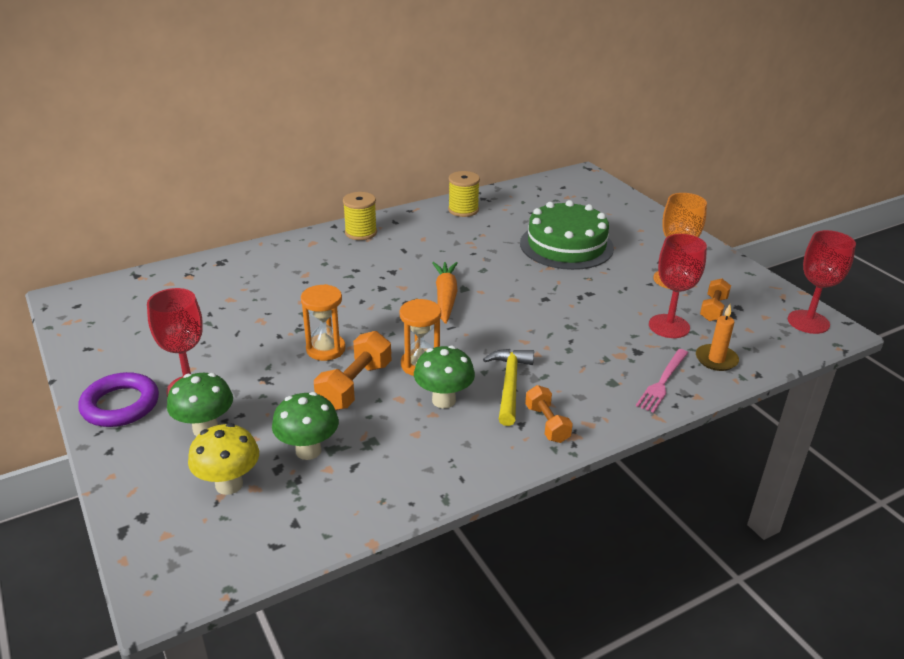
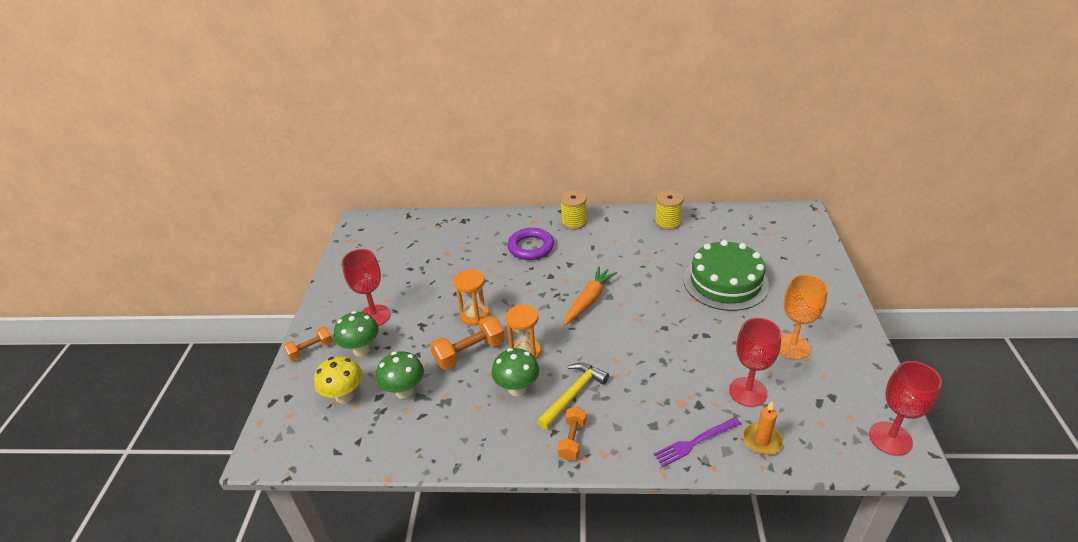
camera: 35 degrees right, 5 degrees up
purple ring [78,372,159,427] -> purple ring moved to [507,228,554,260]
pink fork [636,349,688,413] -> purple fork [654,417,741,467]
orange dumbbell [700,278,731,321] -> orange dumbbell moved to [284,327,333,361]

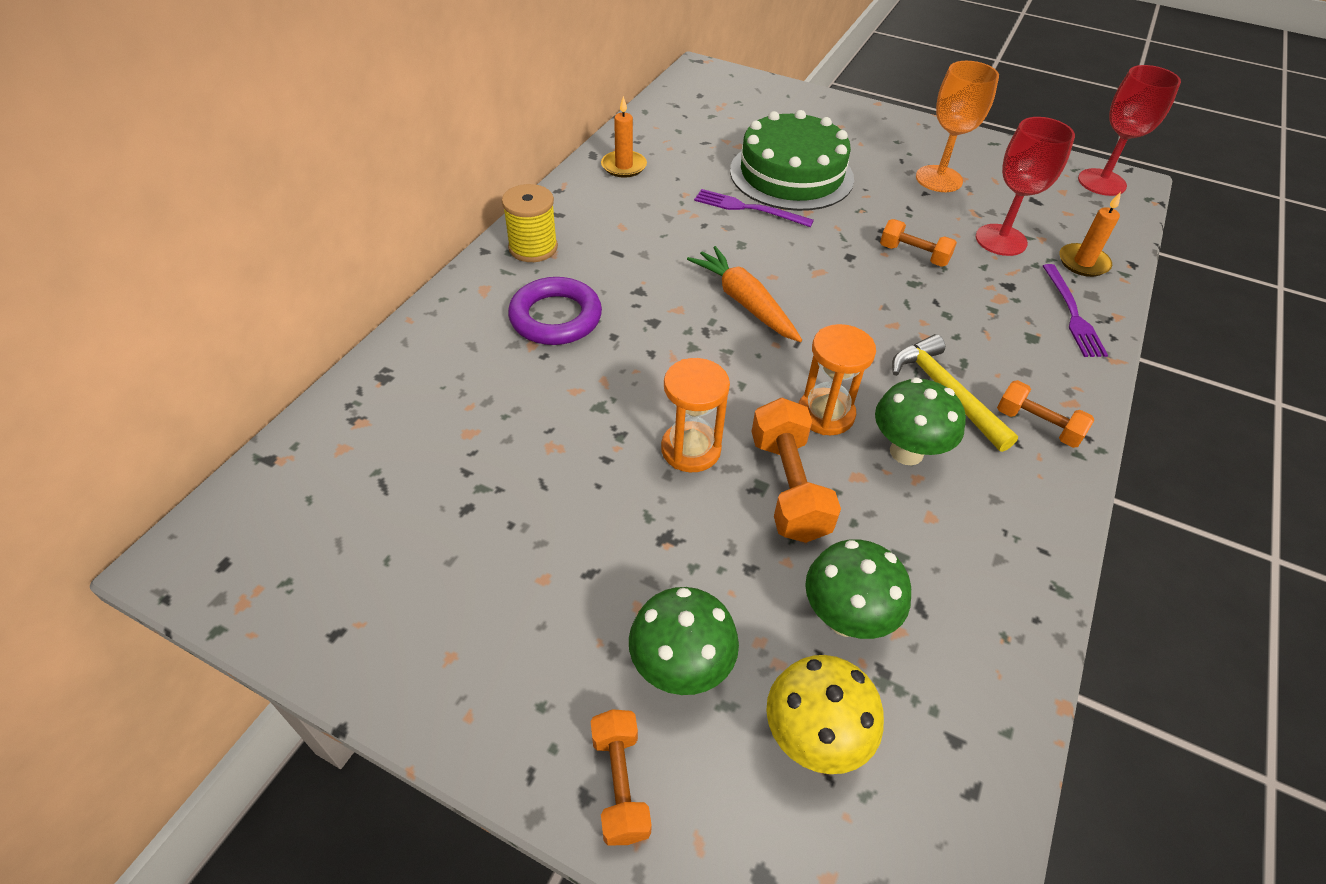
camera: 70 degrees left, 10 degrees up
red goblet [342,249,391,326] -> none
yellow spool [655,190,684,230] -> orange candle [601,96,647,178]
none -> purple fork [694,189,814,227]
none -> orange dumbbell [880,219,957,267]

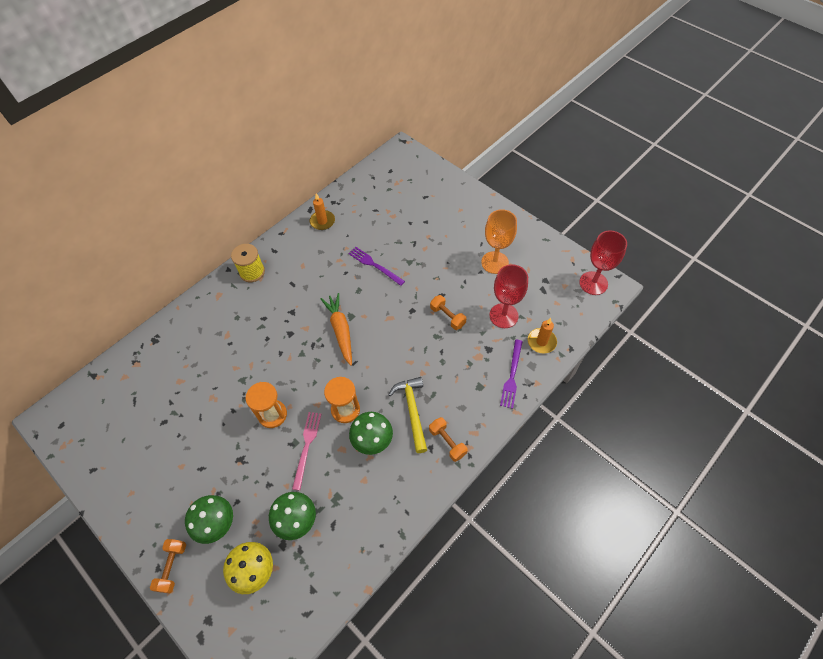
camera: 20 degrees right, 10 degrees up
purple ring [508,277,602,345] -> none
green cake [730,110,854,211] -> none
orange dumbbell [752,397,841,543] -> pink fork [292,412,321,491]

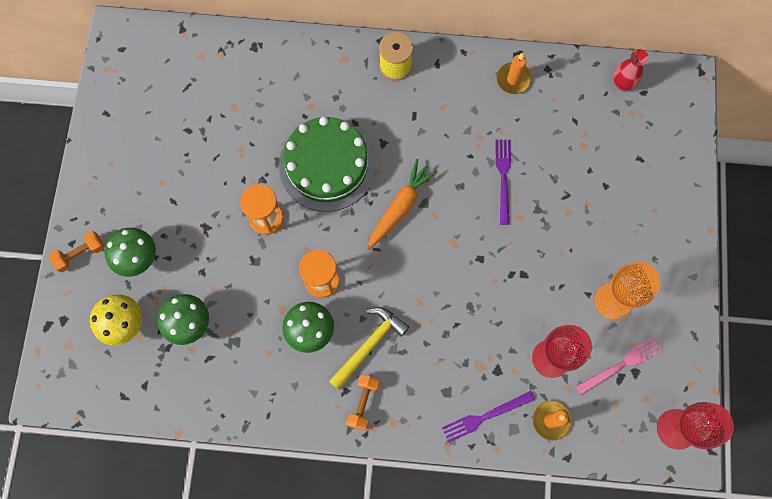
camera: 50 degrees right, 15 degrees up
pink fork [292,412,321,491] -> pink fork moved to [576,337,662,395]
orange dumbbell [430,295,467,330] -> none
none -> green cake [279,117,376,212]
none -> red vase [613,49,649,91]

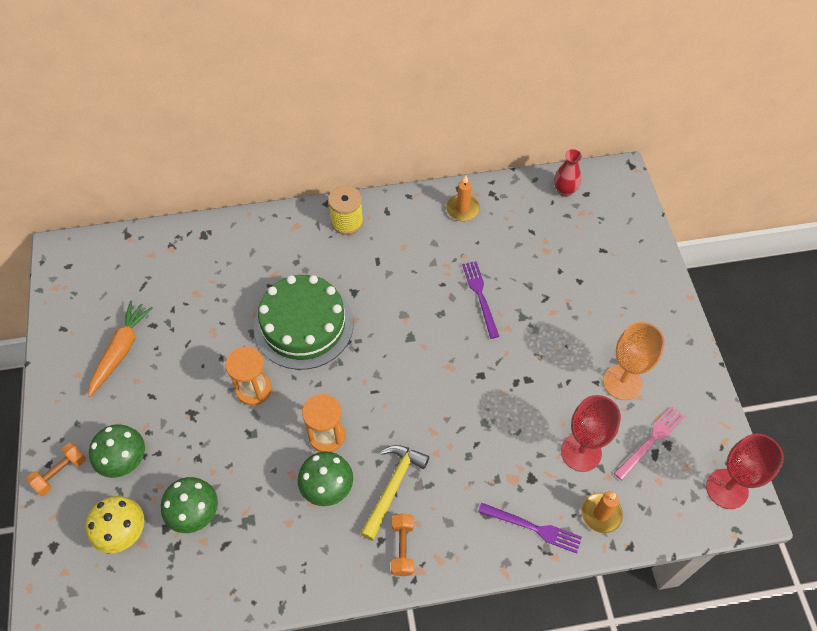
camera: 15 degrees left, 15 degrees down
orange carrot [368,159,437,250] -> orange carrot moved to [88,301,153,397]
purple fork [442,391,535,443] -> purple fork turned 120 degrees counterclockwise [478,502,582,553]

